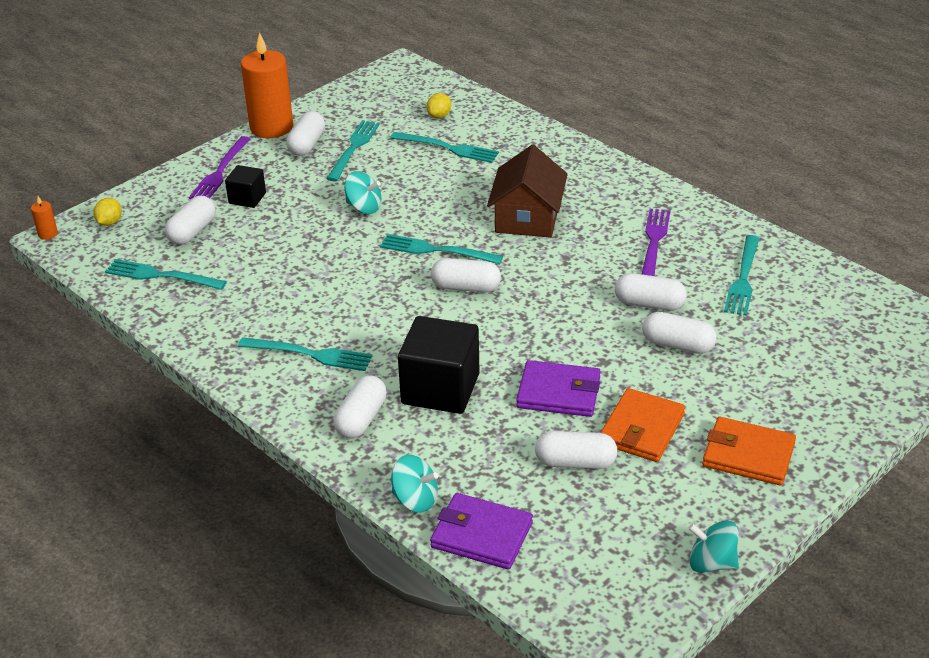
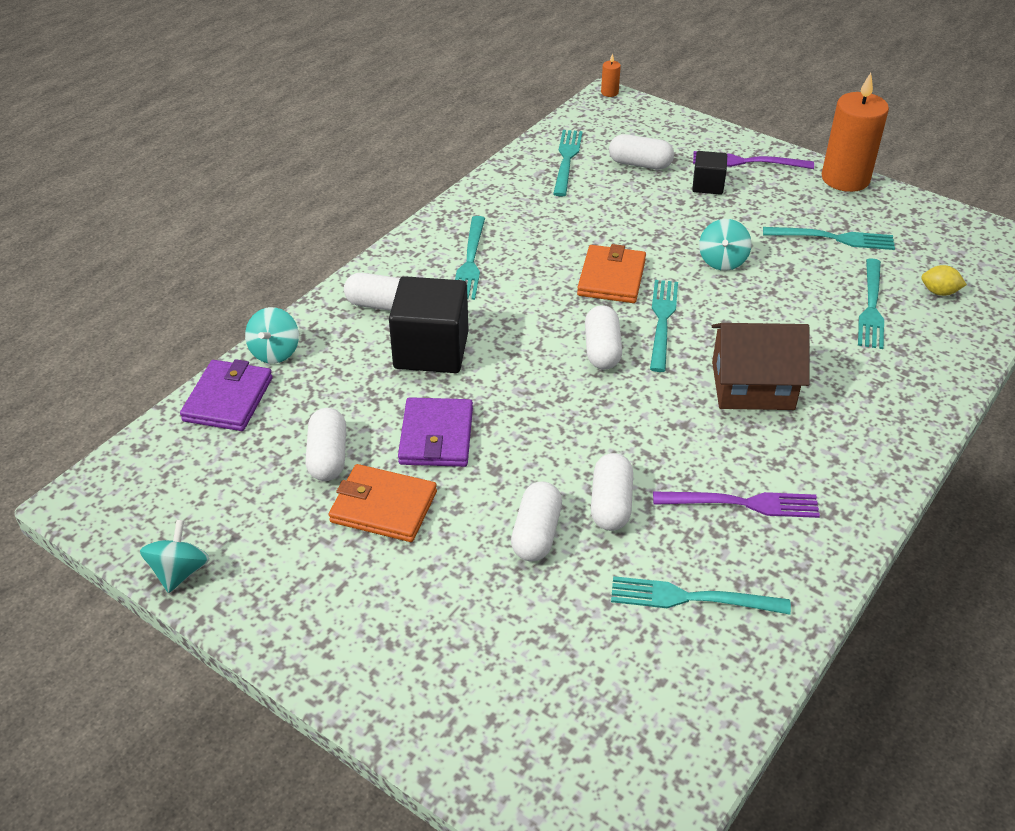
camera: 80 degrees right, 5 degrees up
yellow lemon [93,198,122,226] -> none
white capsule [286,111,325,156] -> none
orange wallet [702,417,796,486] -> orange wallet moved to [577,244,646,303]

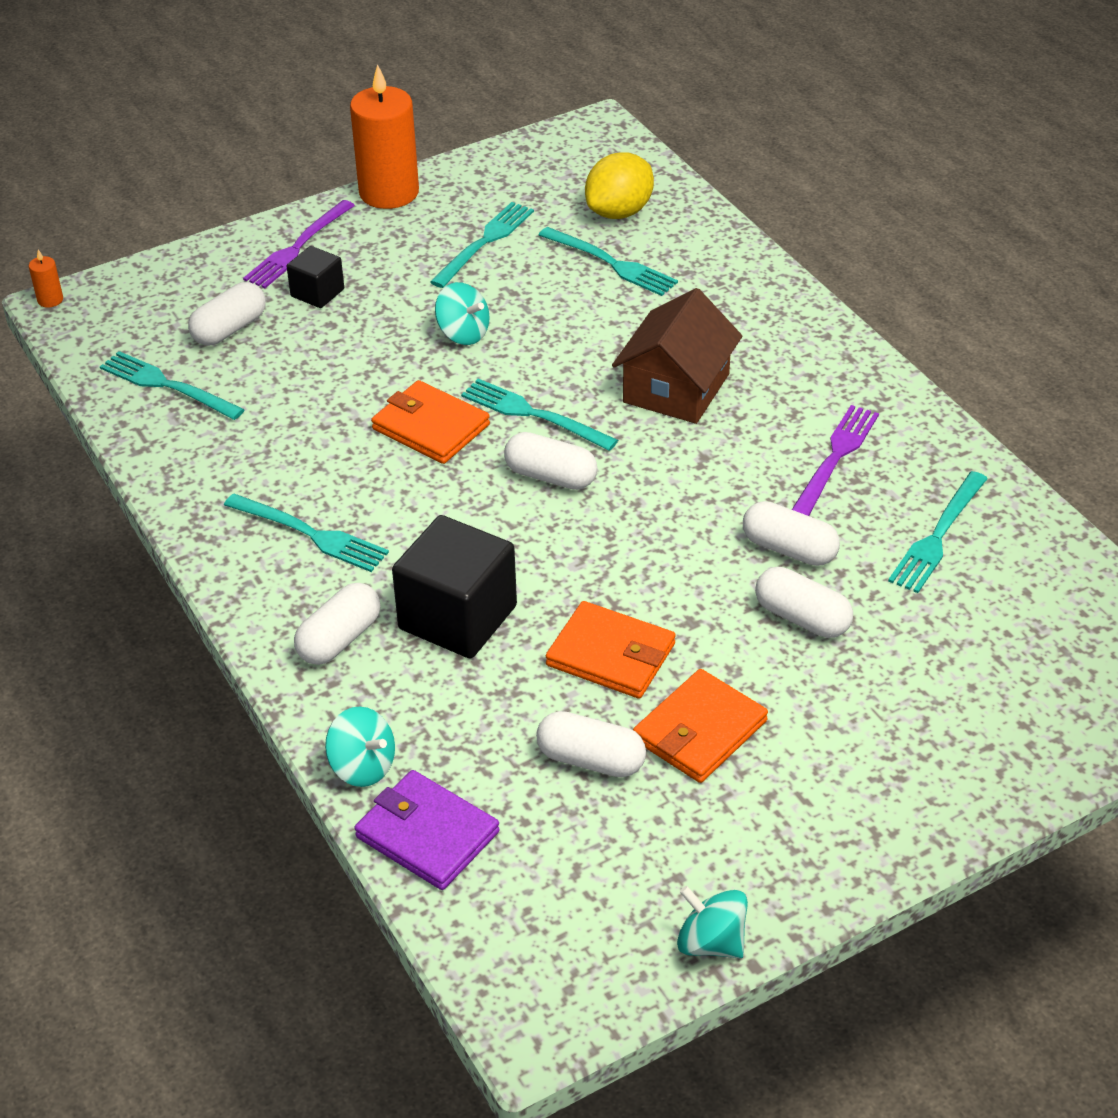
camera: 65 degrees left, 0 degrees up
purple wallet [398,397,473,467] -> orange wallet [546,601,676,699]
yellow lemon [921,265,967,296] -> yellow lemon [585,152,654,219], size x1.87

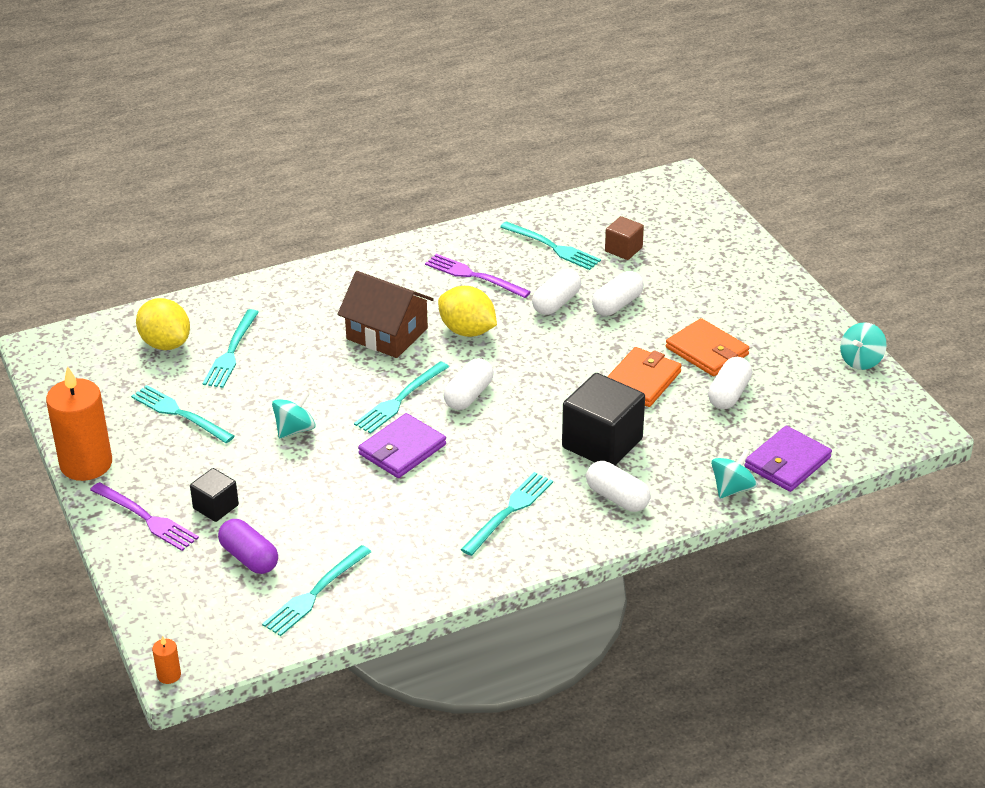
camera: 85 degrees left, 5 degrees down
white capsule [188,282,266,345] -> purple capsule [218,519,278,574]
orange wallet [371,380,490,464] -> purple wallet [358,413,446,478]
turquoise fork [539,227,678,296] -> turquoise fork turned 150 degrees clockwise [203,309,259,388]
none -> yellow lemon [438,286,497,337]
none -> brown cube [605,216,644,260]

